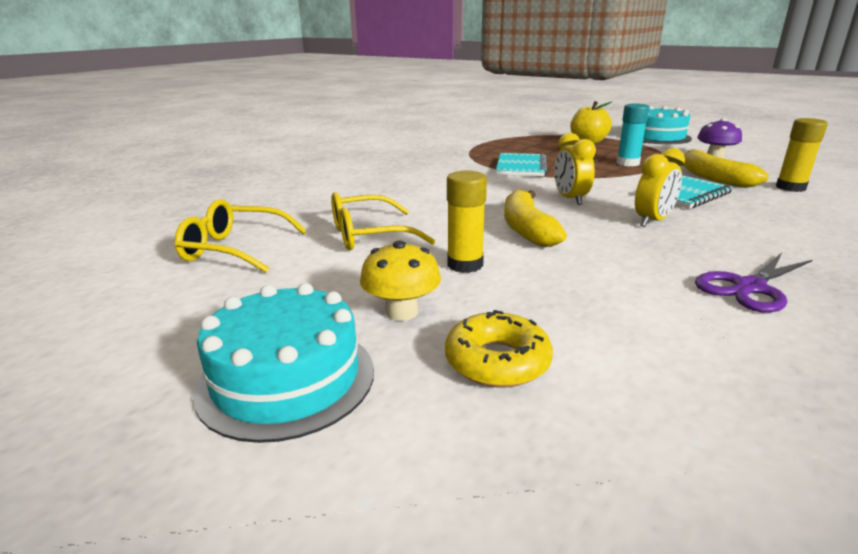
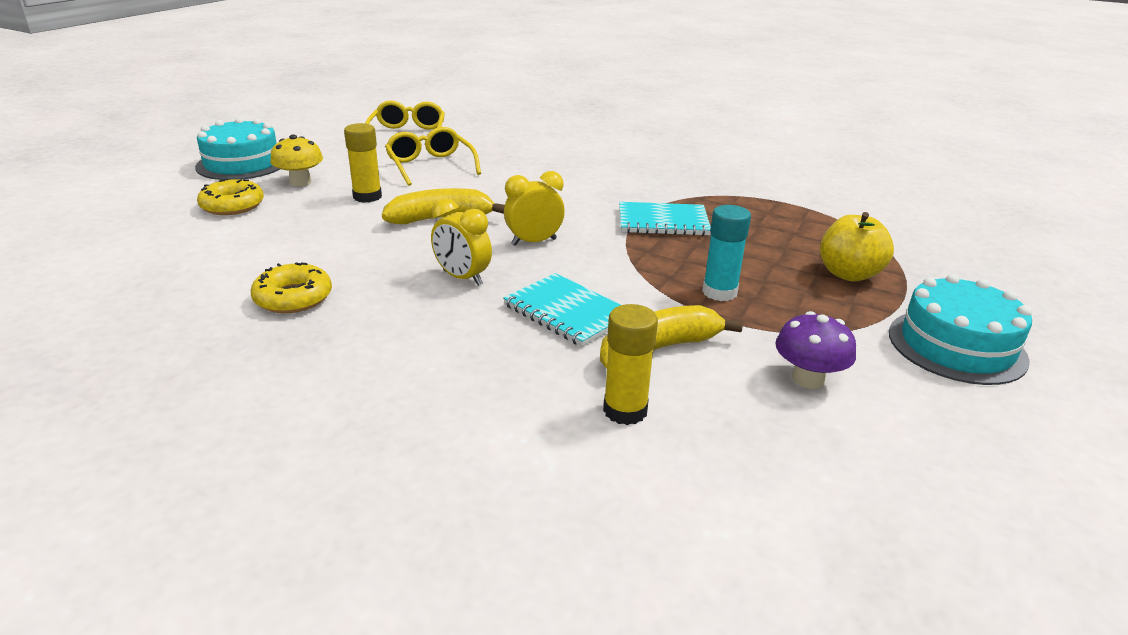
camera: 80 degrees right, 5 degrees up
purple scissors [695,253,812,313] -> yellow donut [251,262,332,313]

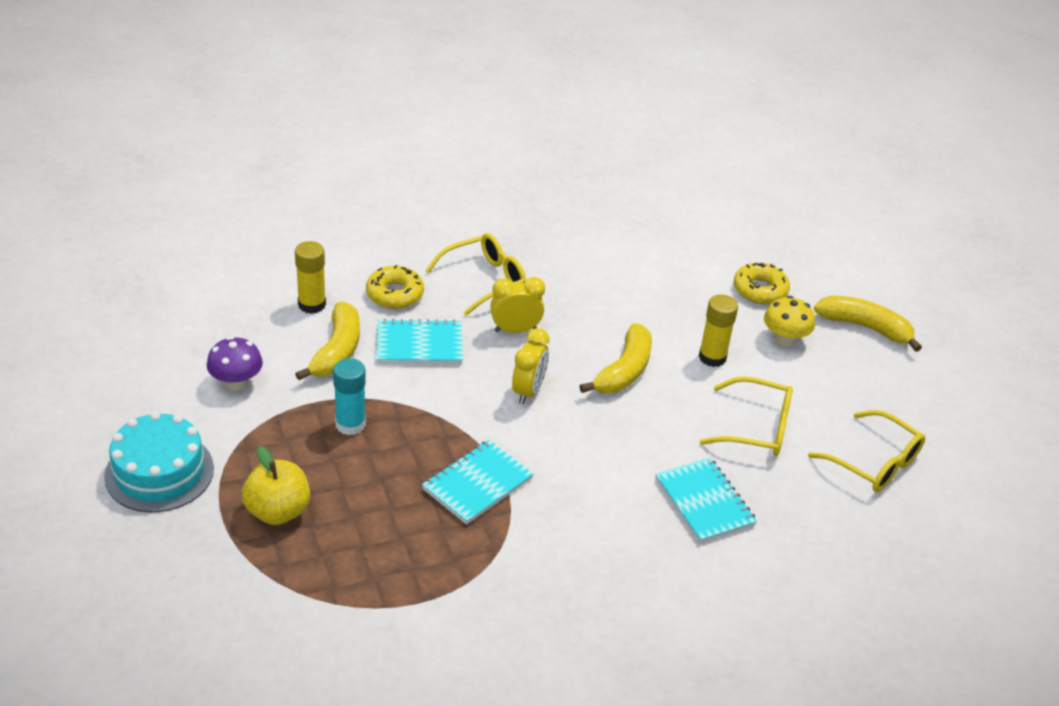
camera: 130 degrees right, 10 degrees up
turquoise cake [195,117,280,180] -> yellow banana [814,296,922,352]
yellow donut [251,262,332,313] -> yellow donut moved to [366,265,424,309]
none -> yellow glasses [425,233,526,316]
none -> turquoise notebook [655,457,757,543]

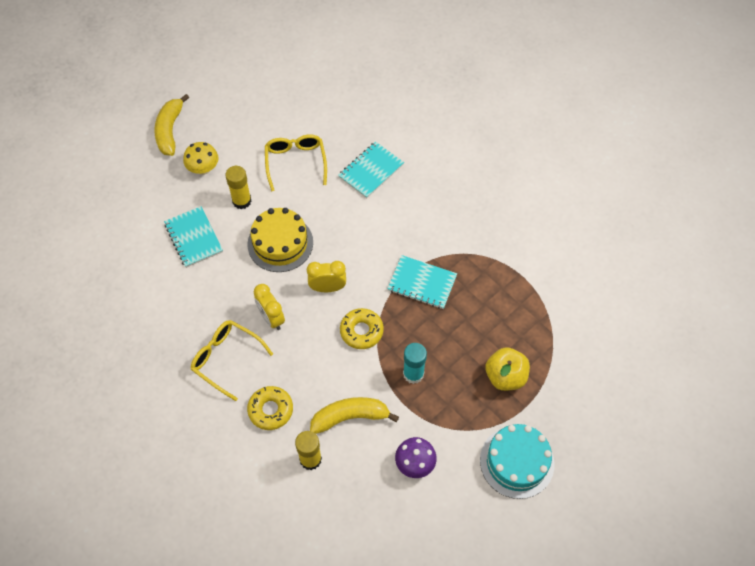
camera: 110 degrees left, 20 degrees up
turquoise notebook [376,319,463,364] -> turquoise notebook moved to [164,206,223,268]
yellow banana [579,323,652,393] -> yellow cake [247,208,313,272]
yellow donut [734,263,790,304] -> yellow donut moved to [340,308,384,349]
yellow glasses [808,410,925,492] -> none

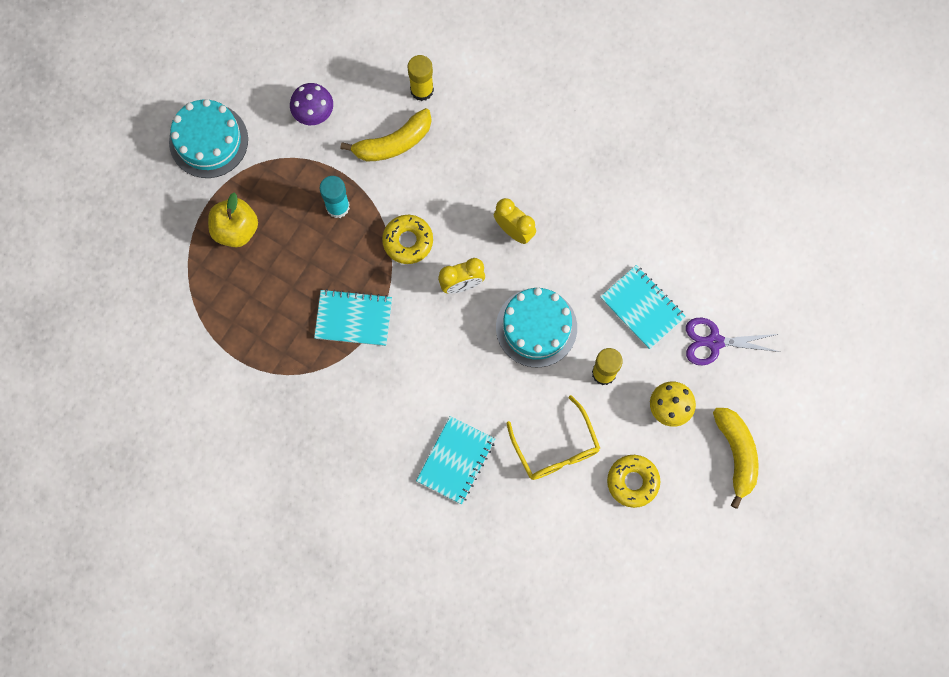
camera: 165 degrees right, 15 degrees up
yellow glasses [191,320,273,401] -> none
yellow cake [247,208,313,272] -> turquoise cake [496,288,577,367]
yellow donut [247,386,293,430] -> yellow donut moved to [607,455,660,508]
none -> purple scissors [686,318,780,365]

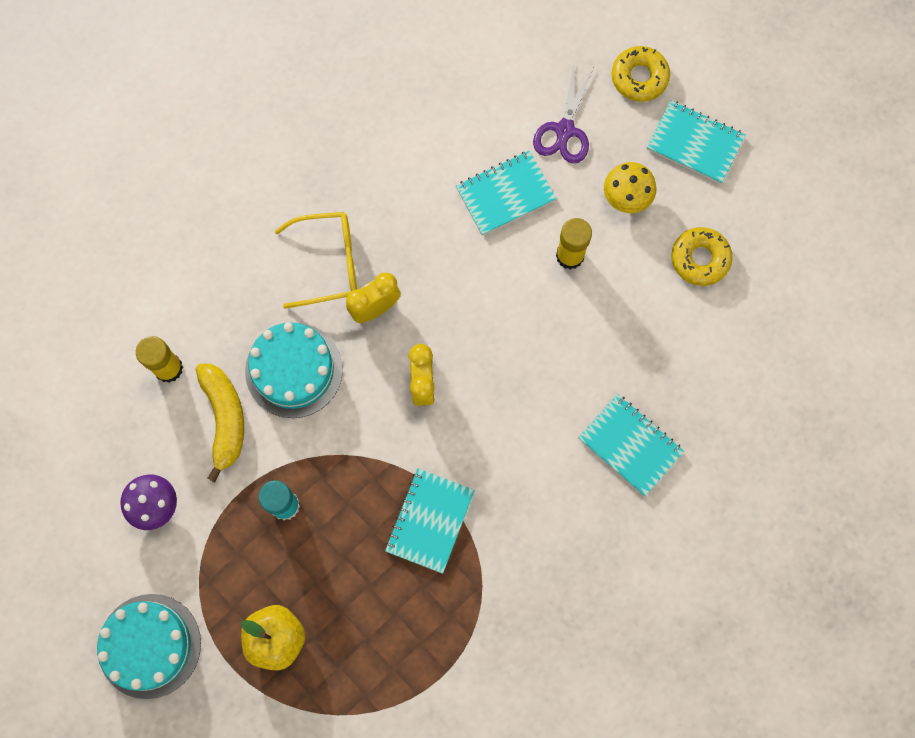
camera: 75 degrees left, 0 degrees up
yellow donut [382,215,433,264] -> yellow donut moved to [612,46,670,102]
turquoise cake [496,288,577,367] -> turquoise cake moved to [245,323,343,418]
yellow glasses [506,395,600,480] -> yellow glasses moved to [275,212,357,308]
yellow banana [713,408,759,509] -> turquoise notebook [647,100,746,184]

